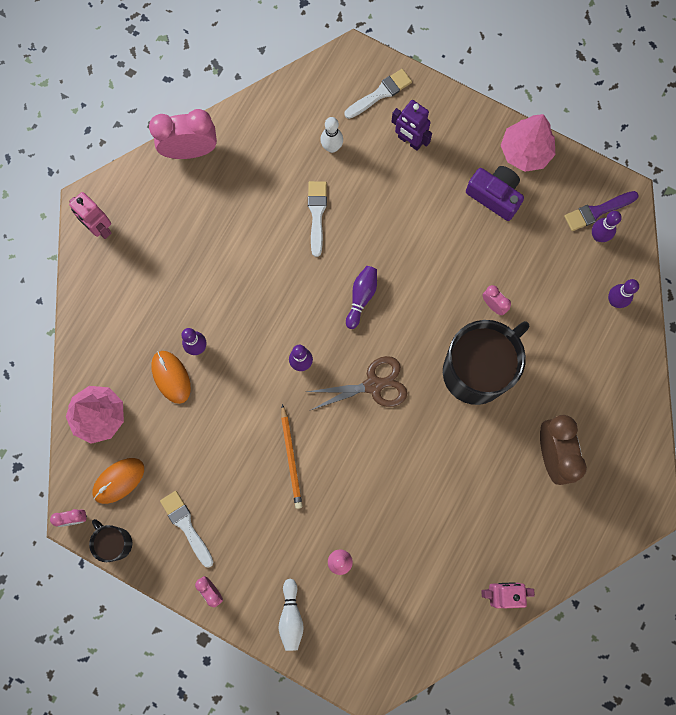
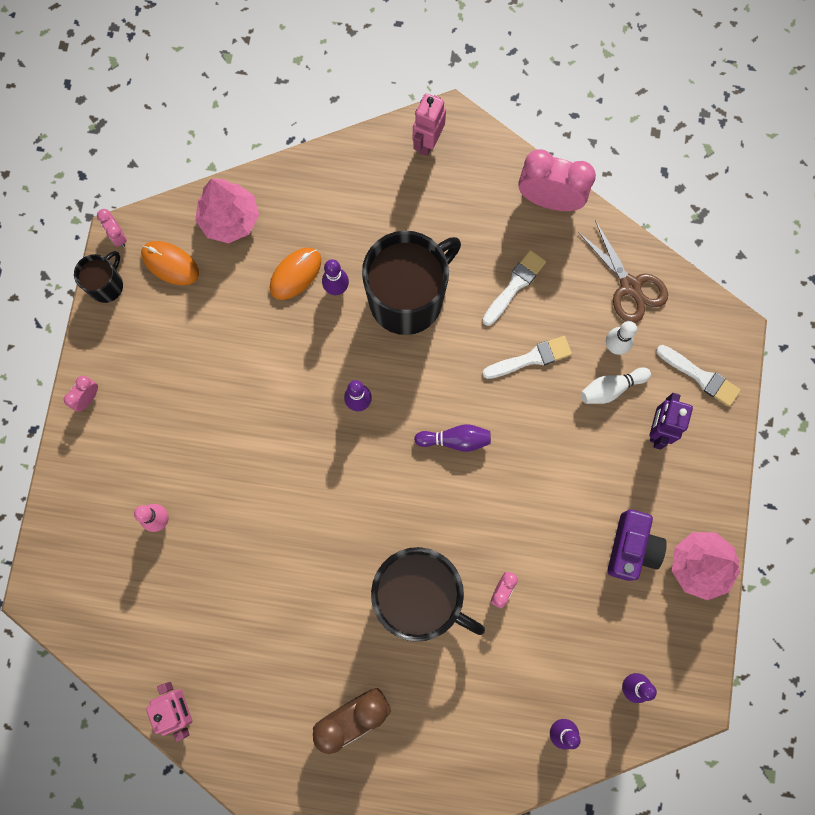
camera: 70 degrees right, 0 degrees up
pink clock [149,109,217,159] -> pink clock turned 45 degrees counterclockwise [518,149,596,211]
white brush [160,491,213,568] -> white brush moved to [483,250,546,326]
white bowling pin [279,579,304,651] -> white bowling pin moved to [581,367,651,404]
orange pencil [281,404,303,509] -> none
brown scissors [307,356,407,410] -> brown scissors moved to [578,220,668,323]
purple brush [564,191,639,231] -> none
none -> black mug [362,231,461,335]

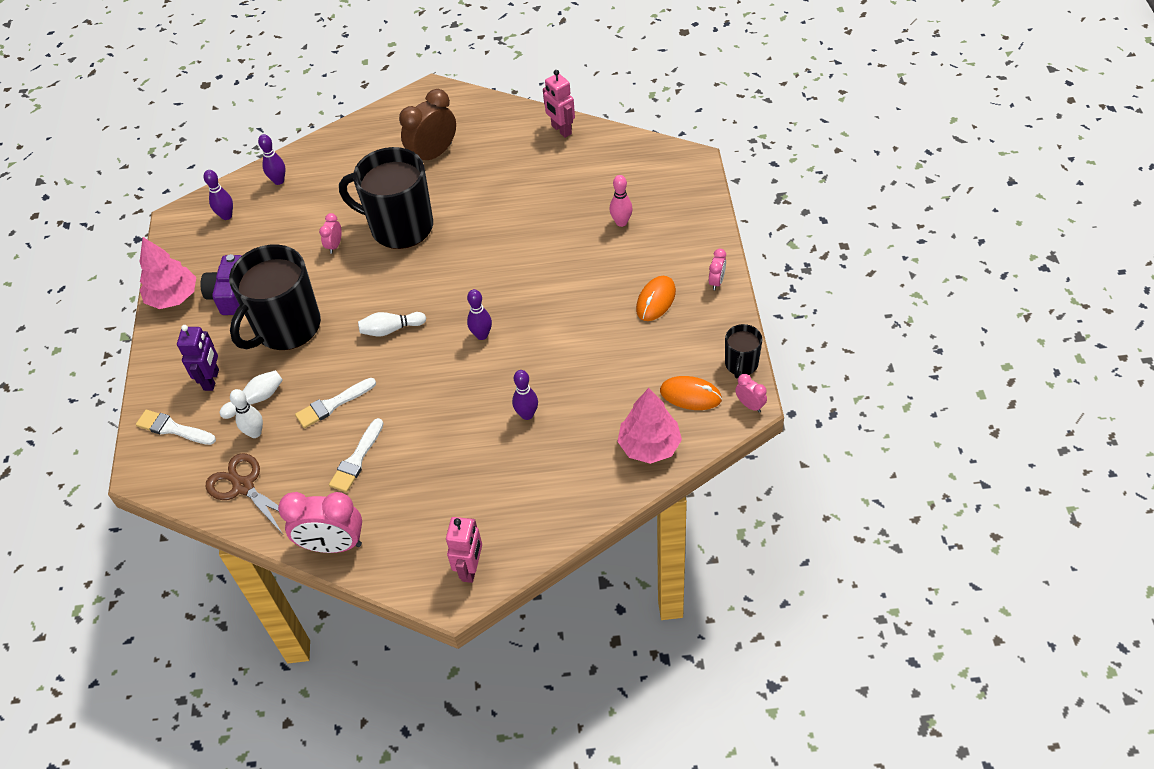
camera: 170 degrees right, 25 degrees down
orange mouse [270,248,321,300] -> orange mouse moved to [636,276,676,321]
black mug [362,231,461,335] -> black mug moved to [229,245,321,350]
purple bowling pin [414,424,491,452] -> white bowling pin [358,312,426,336]

